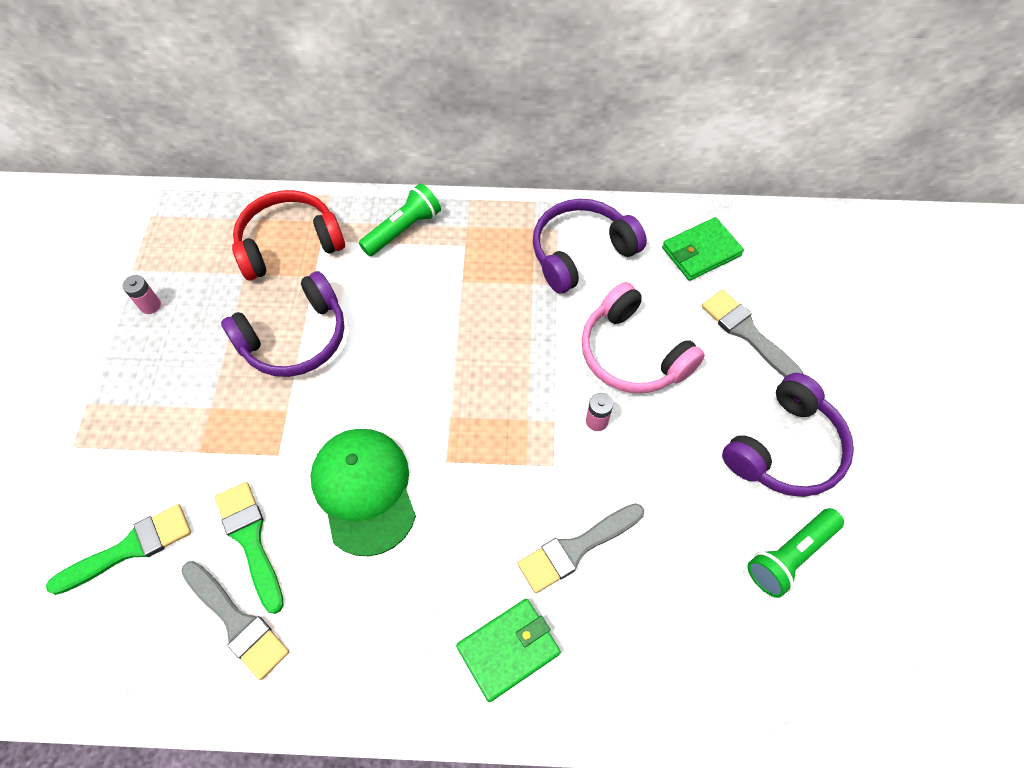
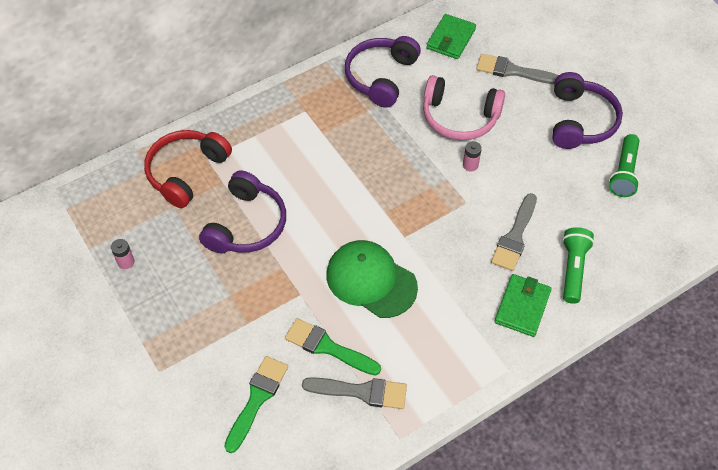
camera: 35 degrees left, 5 degrees down
green flashlight [359,183,441,256] -> green flashlight moved to [562,227,594,304]

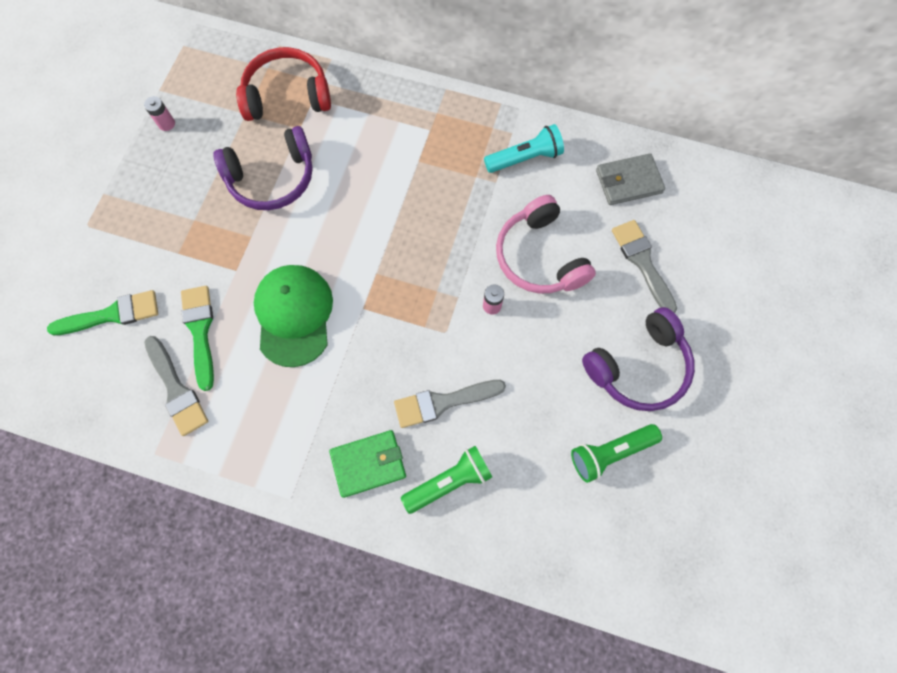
camera: 50 degrees right, 15 degrees up
purple headphones [345,36,421,108] -> turquoise flashlight [484,124,564,173]
green wallet [426,14,476,59] -> grey wallet [596,153,665,205]

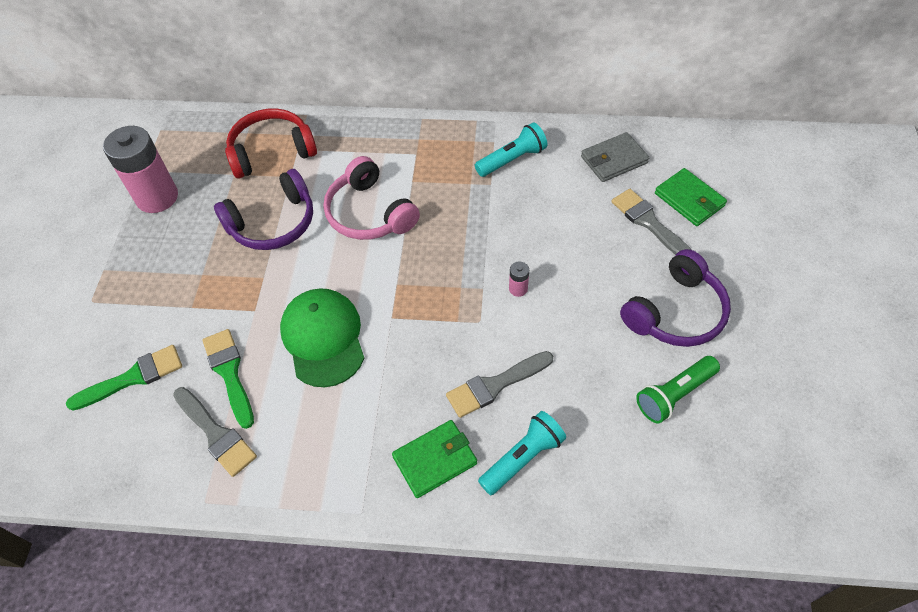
camera: 10 degrees left, 15 degrees down
pink battery [144,96,175,131] -> pink battery [103,126,178,213], size x2.48
green flashlight [401,446,492,514] -> turquoise flashlight [478,411,566,495]
pink headphones [496,195,596,294] -> pink headphones moved to [323,156,420,240]
none -> green wallet [655,168,727,226]

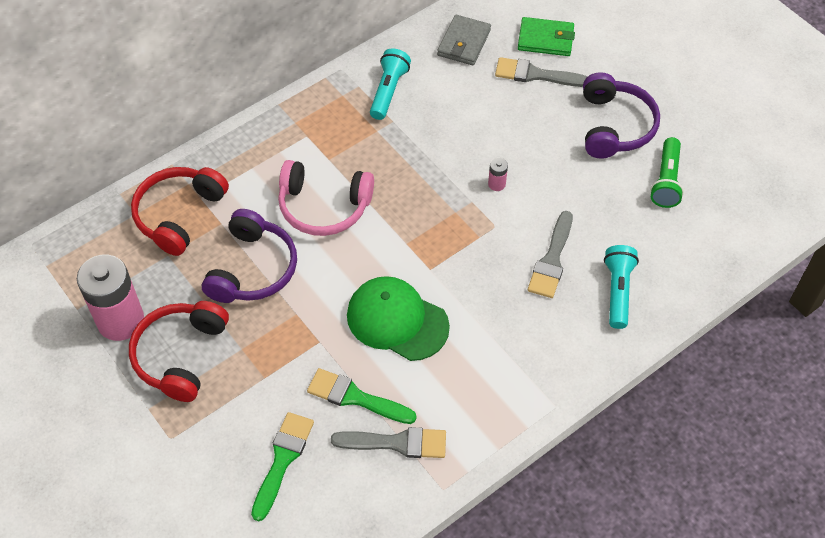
camera: 45 degrees left, 0 degrees up
green wallet [392,420,477,498] -> none
none -> red headphones [129,301,229,402]

